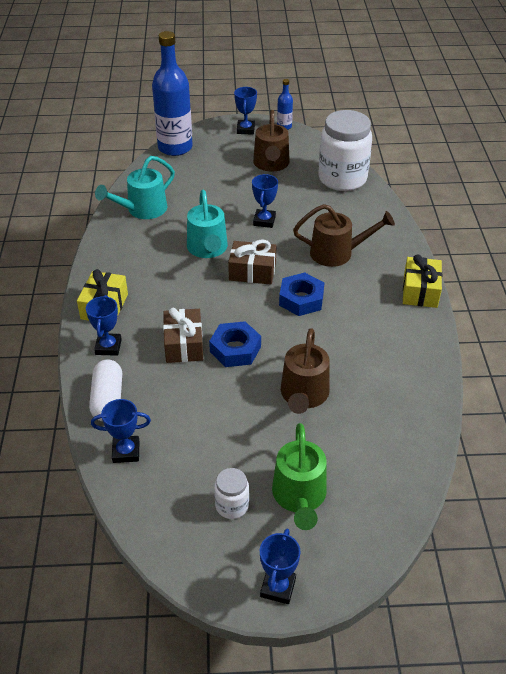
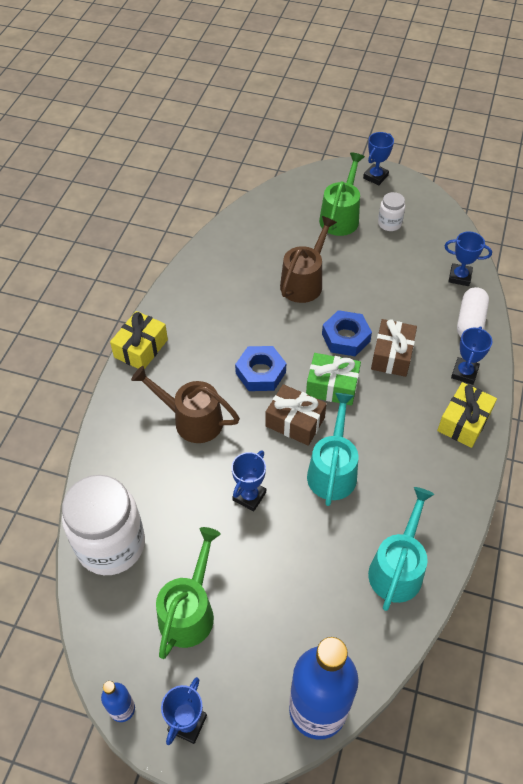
camera: 160 degrees left, 10 degrees up
turquoise watering can [95,156,175,219] -> turquoise watering can turned 45 degrees counterclockwise [368,487,434,611]
brown watering can [253,110,290,172] -> green watering can [156,527,221,659]
none -> green gift [306,353,361,406]

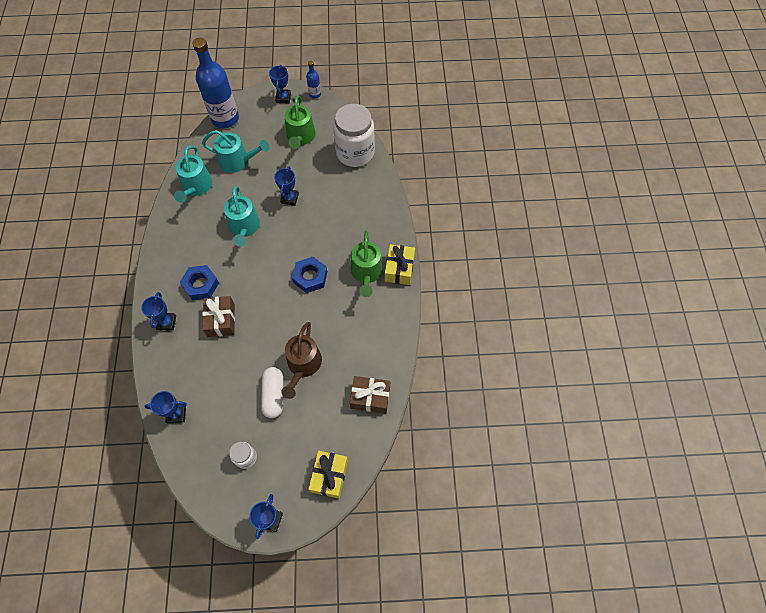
camera: 160 degrees right, 10 degrees up
brown watering can [131,366,240,443] -> none
brown gift [265,384,327,446] -> brown gift moved to [350,376,390,414]
green gift [306,353,361,406] -> none
green watering can [319,152,365,236] -> green watering can moved to [351,231,383,297]
blue nut [322,310,372,356] -> blue nut moved to [179,265,219,300]
yellow gift [437,382,497,448] -> yellow gift moved to [308,451,348,499]
white capsule [457,287,489,337] -> white capsule moved to [261,367,283,418]
none -> turquoise watering can [202,130,269,173]

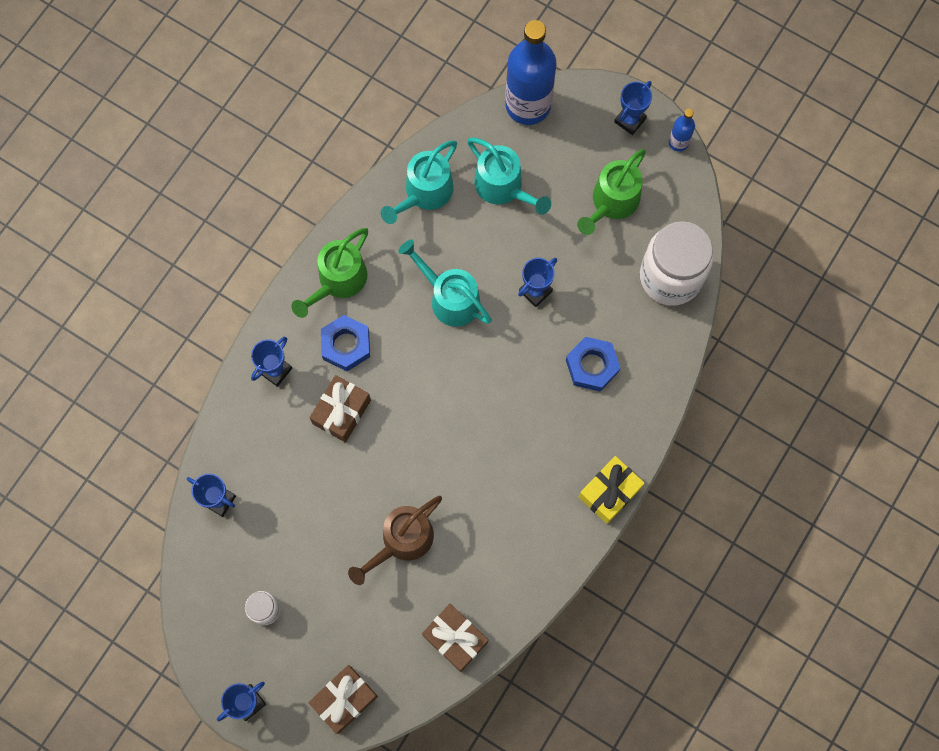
camera: 35 degrees right, 10 degrees up
turquoise watering can [224,186,260,247] -> turquoise watering can turned 105 degrees clockwise [398,240,492,327]
white capsule [261,367,283,418] -> none
blue nut [292,257,327,293] -> blue nut moved to [566,337,620,392]
yellow gift [308,451,348,499] -> brown gift [309,665,378,734]
green watering can [351,231,383,297] -> green watering can moved to [291,228,368,318]

